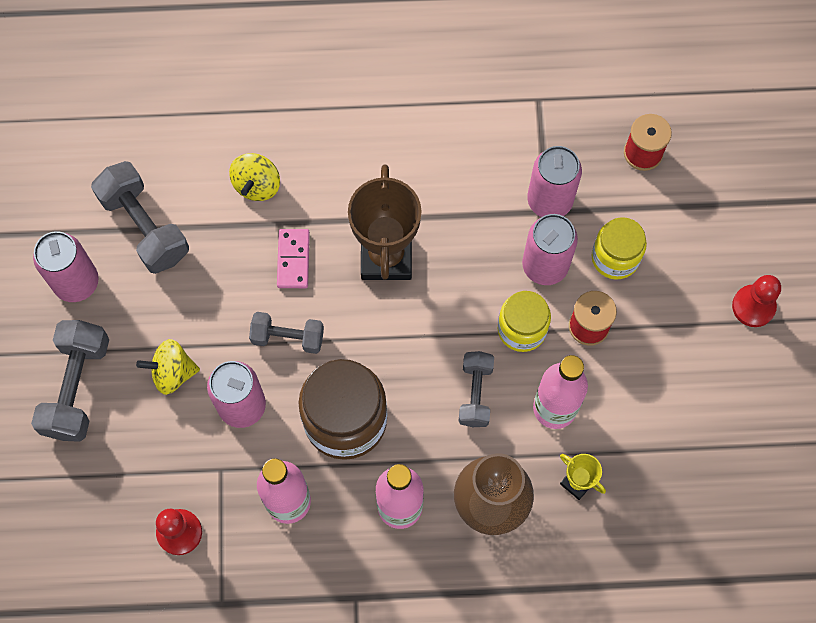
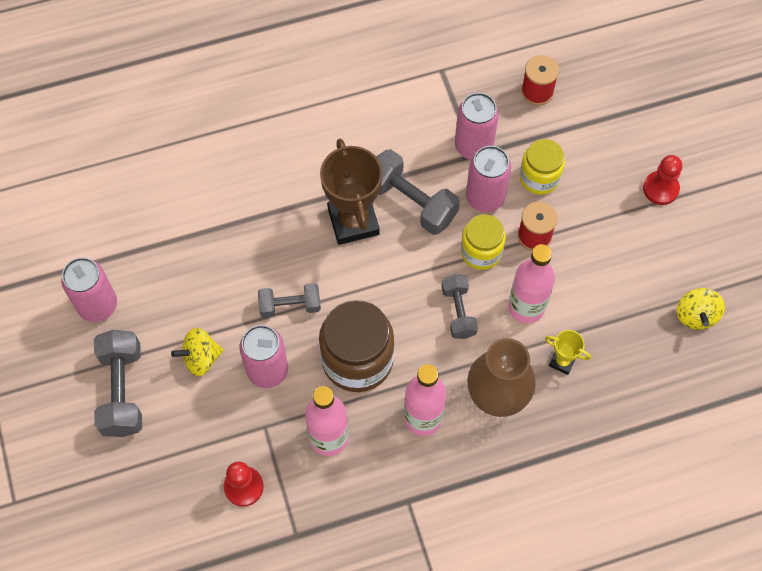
camera: 15 degrees left, 5 degrees down
grey dumbbell [91,161,189,274] -> grey dumbbell moved to [376,149,460,235]
yellow spinning top [229,153,280,201] -> yellow spinning top moved to [677,288,725,330]
pink domino [277,229,310,288] -> none

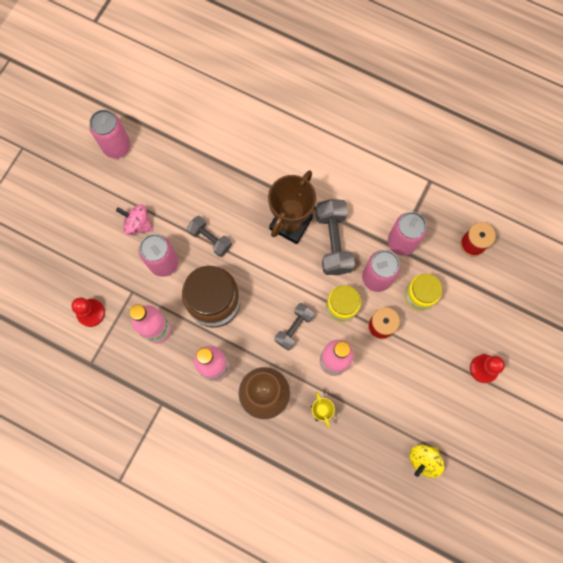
camera: 45 degrees right, 10 degrees up
grey dumbbell [94,330,142,437] -> none
yellow spinning top [171,328,224,376] -> pink spinning top [116,204,153,235]

